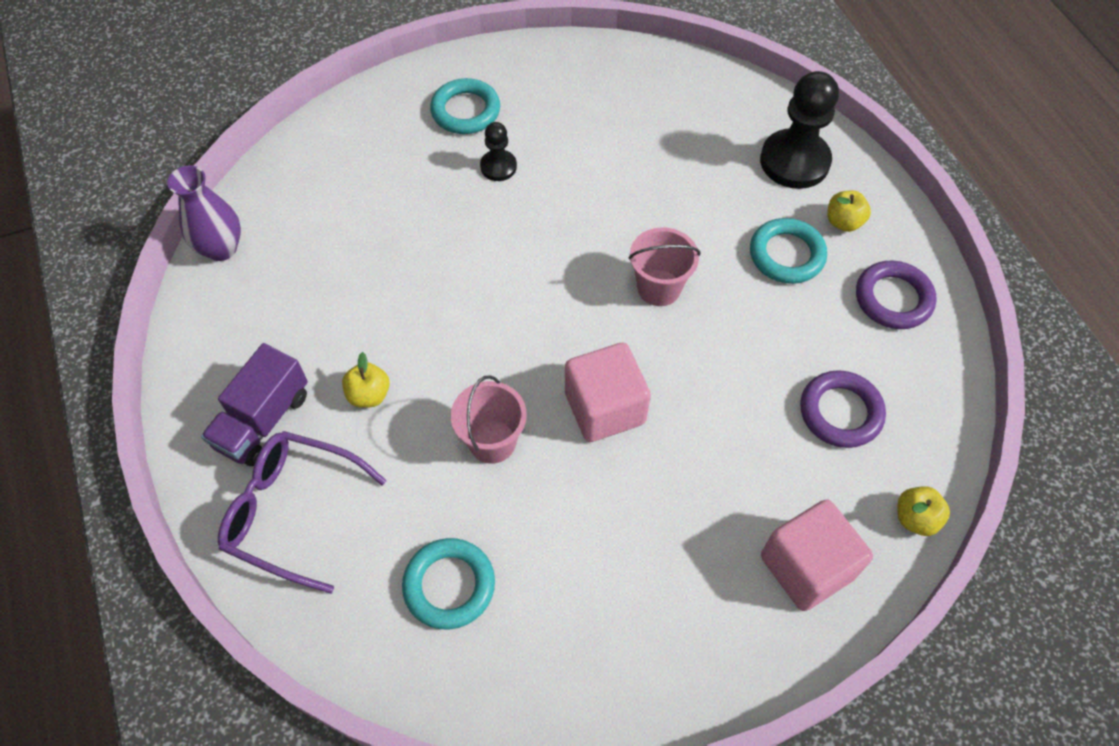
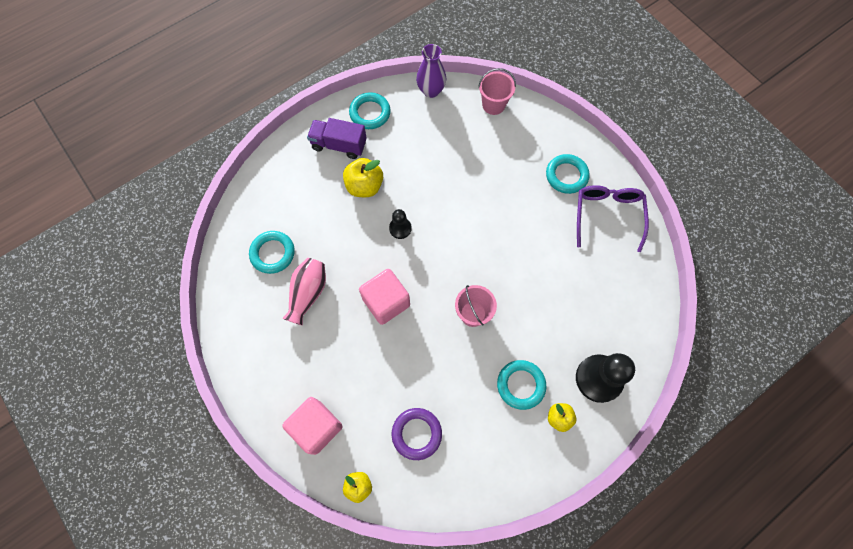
camera: 75 degrees right, 10 degrees up
purple glasses [218,431,386,594] -> purple glasses moved to [577,185,649,252]
yellow apple [342,352,390,408] -> yellow apple [343,158,383,197], size x1.64
pink bucket [451,375,527,464] -> pink bucket moved to [478,68,516,115]
black pawn [480,122,517,181] -> black pawn moved to [389,209,412,239]
purple ring [856,261,936,329] -> none
none -> pink vase [282,258,326,326]
none -> turquoise ring [349,92,391,129]

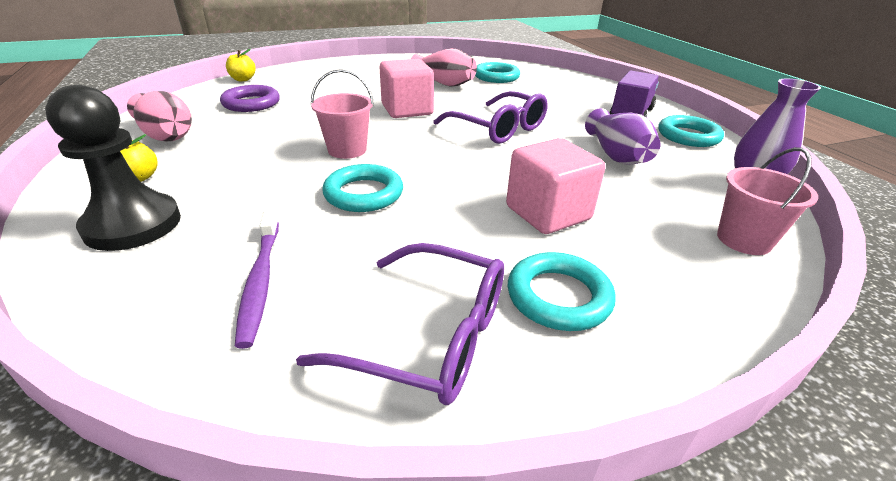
camera: 105 degrees right, 35 degrees down
pink cube [282,397,343,455] -> pink cube moved to [506,138,605,234]
yellow apple [343,158,383,197] -> none
black pawn [389,209,412,239] -> purple glasses [433,91,548,144]
turquoise ring [497,360,546,410] -> turquoise ring moved to [322,164,403,212]
none -> pink vase [127,91,192,141]
none -> purple toothbrush [235,210,279,349]
none -> purple vase [585,108,661,165]

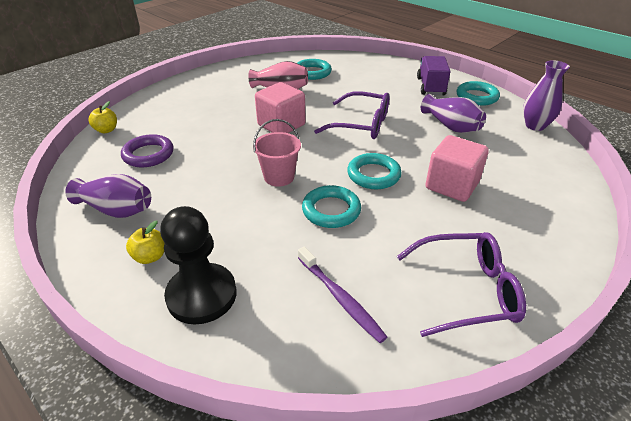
camera: 25 degrees left, 5 degrees up
pink vase [127,91,192,141] -> purple vase [65,174,151,218]
turquoise ring [508,252,616,331] -> turquoise ring moved to [347,153,402,189]
pink bucket [717,147,818,255] -> none

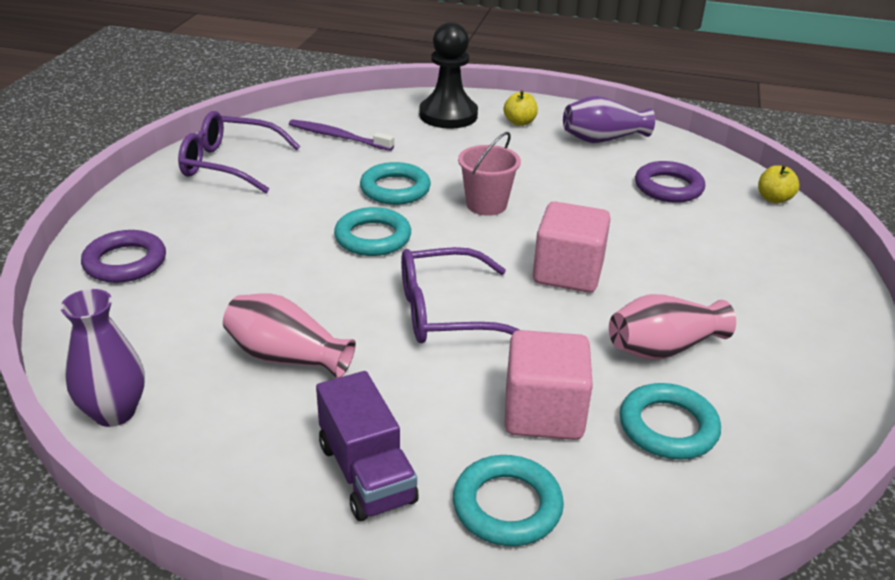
camera: 150 degrees right, 5 degrees down
purple glasses [397,232,526,337] -> purple glasses turned 45 degrees clockwise [178,111,300,193]
purple vase [421,94,486,133] -> pink vase [223,293,356,378]
pink cube [425,135,489,202] -> pink cube moved to [504,330,593,440]
turquoise ring [457,81,500,106] -> turquoise ring moved to [453,455,564,546]
none -> purple ring [81,230,166,283]

